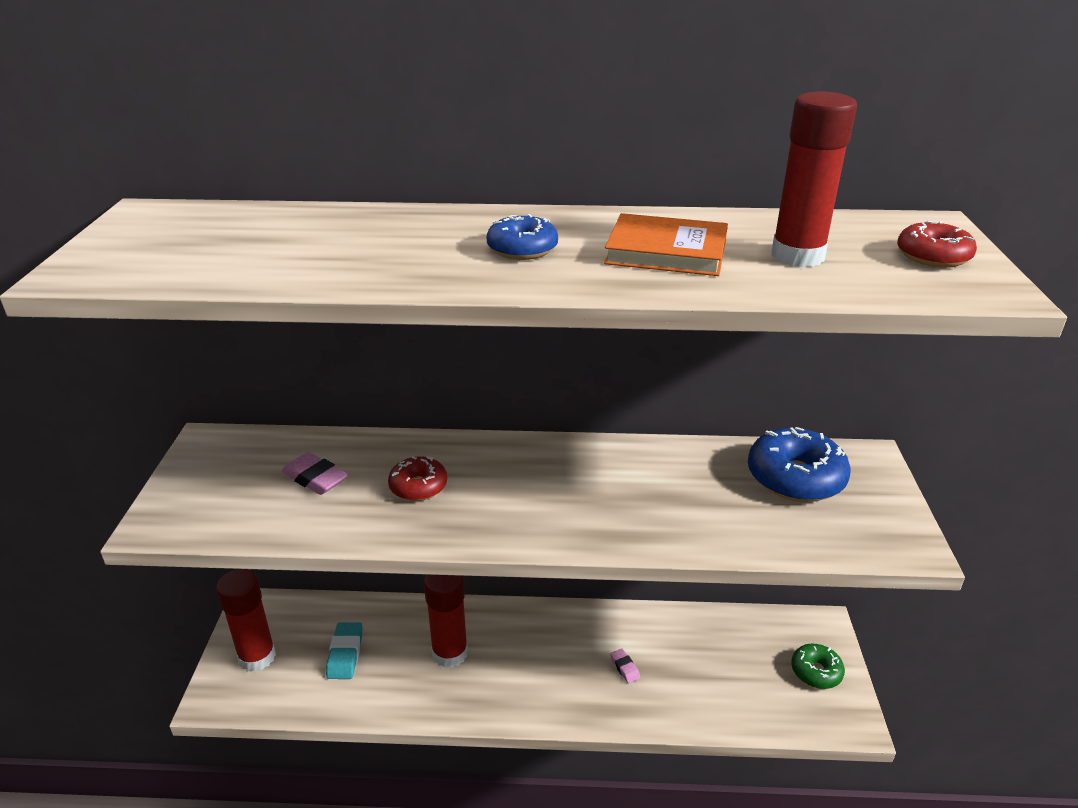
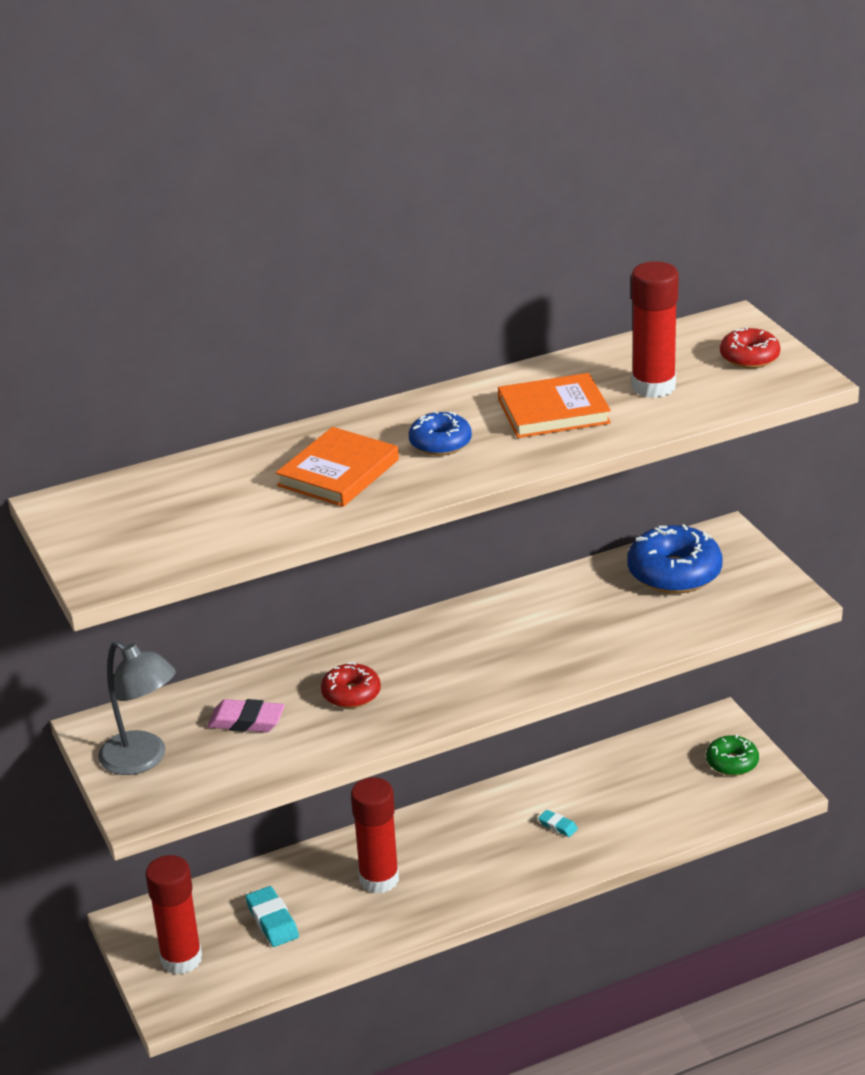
camera: 25 degrees left, 0 degrees up
pink eraser [610,649,640,683] -> turquoise eraser [538,810,578,837]
none -> grey lamp [98,641,176,775]
none -> orange book [276,427,399,507]

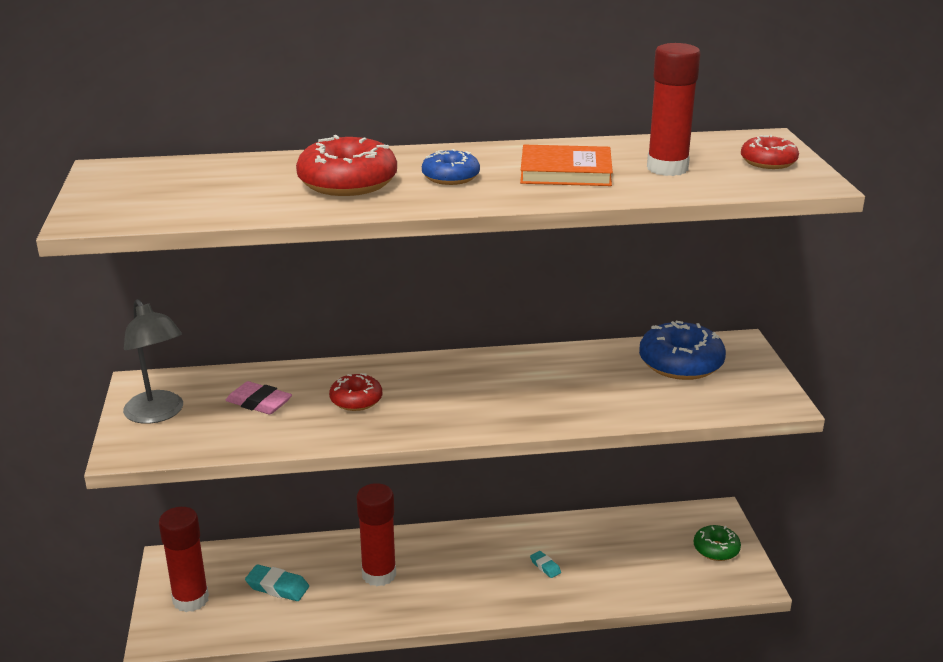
camera: 15 degrees right, 5 degrees down
turquoise eraser [245,886,299,947] -> turquoise eraser turned 60 degrees counterclockwise [245,564,309,601]
orange book [276,427,399,507] -> red donut [296,135,397,196]

